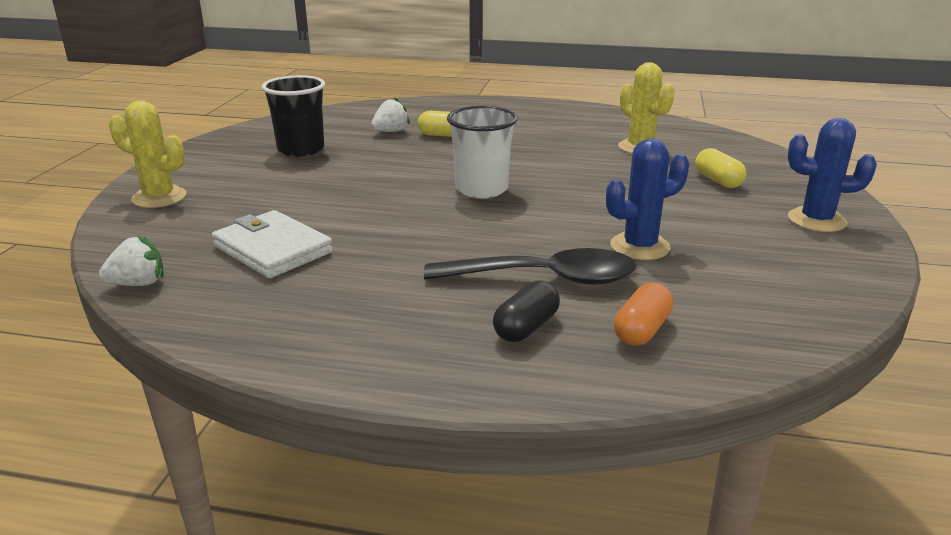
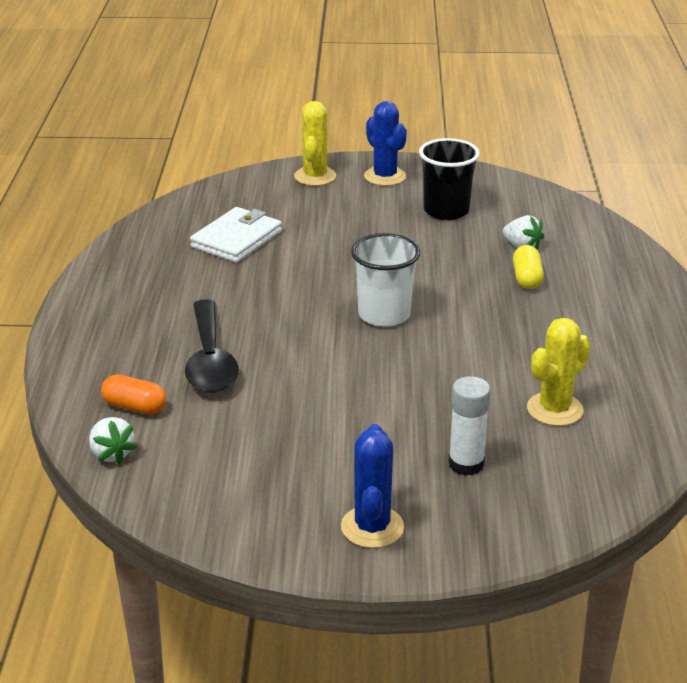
camera: 80 degrees right, 5 degrees up
white strawberry [99,235,164,286] -> white strawberry moved to [89,417,137,464]
black capsule [493,281,560,342] -> none
blue cactus [606,138,689,260] -> blue cactus moved to [364,101,407,186]
yellow capsule [695,148,747,188] -> white glue stick [448,376,491,476]

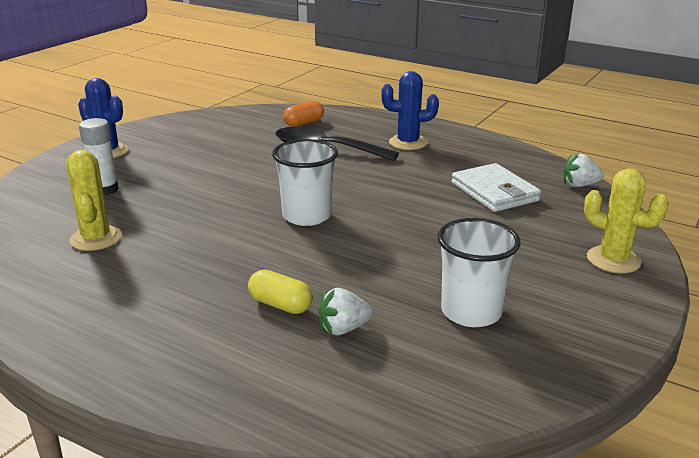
camera: 120 degrees right, 5 degrees down
white strawberry [89,417,137,464] -> white strawberry moved to [563,153,604,187]
blue cactus [364,101,407,186] -> blue cactus moved to [381,71,439,150]
black cup [419,138,480,220] -> white cup [437,218,521,327]

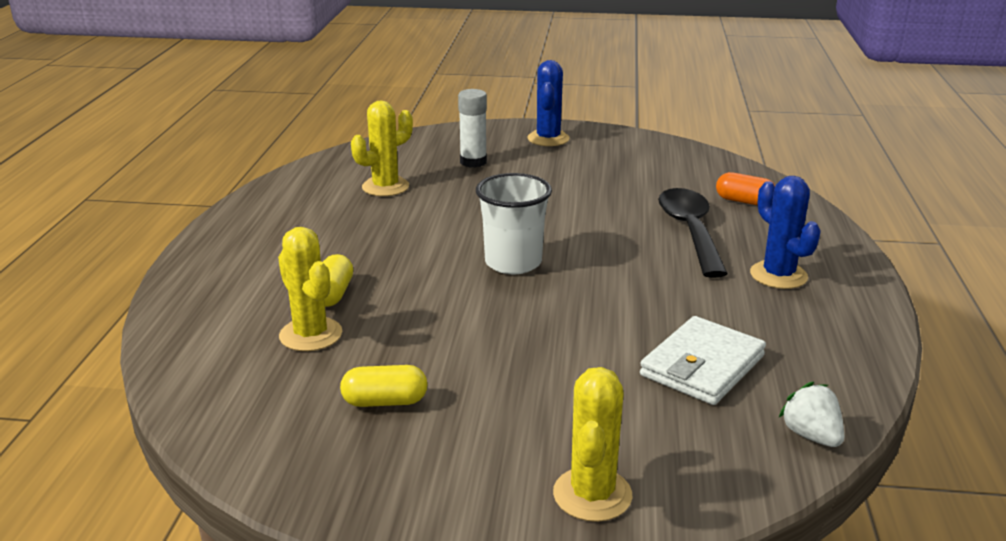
camera: 65 degrees right, 0 degrees up
white strawberry [318,288,373,335] -> yellow cactus [278,227,342,351]
white cup [437,218,521,327] -> yellow capsule [340,365,427,407]

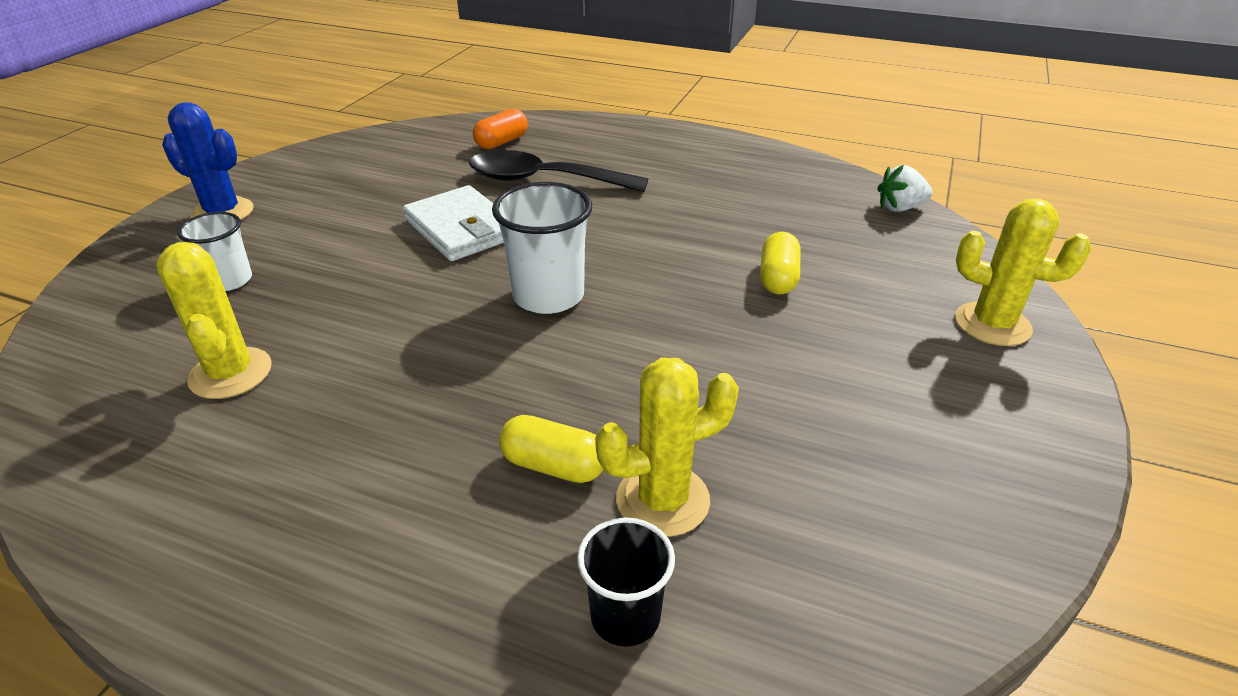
camera: 75 degrees left, 10 degrees up
yellow capsule [340,365,427,407] -> yellow capsule moved to [760,232,801,294]
white glue stick [458,89,487,168] -> white cup [177,212,252,291]
white wallet [640,316,766,405] -> white wallet moved to [403,185,504,261]
blue cactus [750,176,821,289] -> none
none -> black cup [577,517,675,647]

